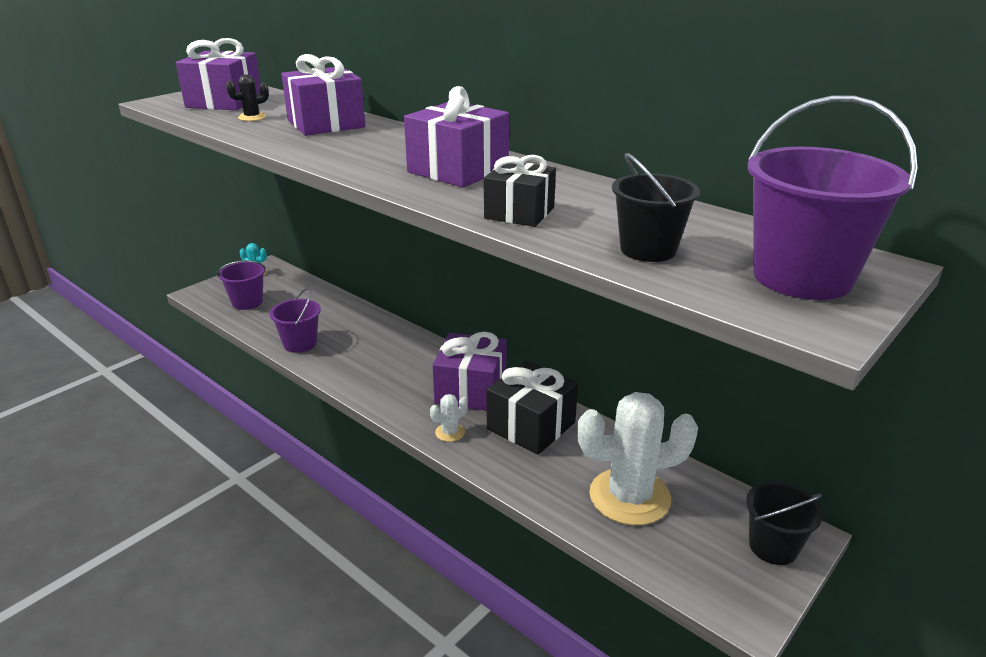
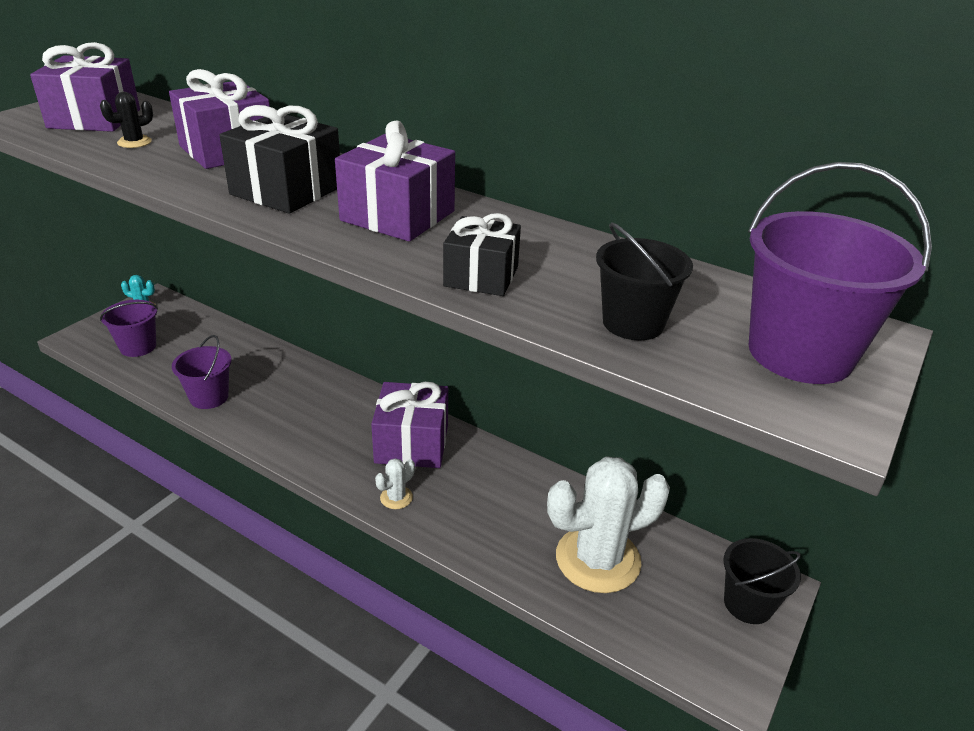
camera: 10 degrees left, 5 degrees up
black gift [487,360,578,455] -> black gift moved to [219,105,340,214]

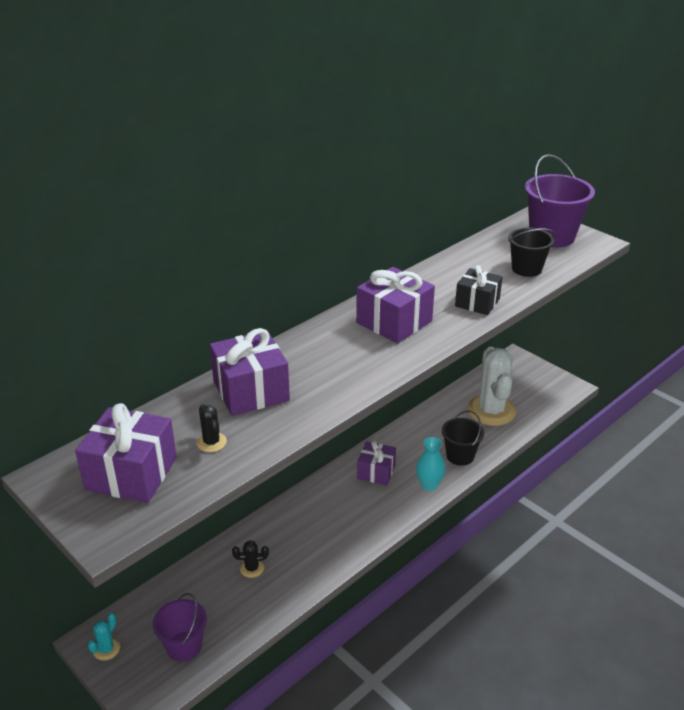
camera: 75 degrees left, 0 degrees up
purple bucket [172,335,232,409] -> none
black gift [219,105,340,214] -> none
purple gift [371,382,448,468] -> purple gift [357,440,396,485], size x0.66
white cactus [375,458,415,509] -> turquoise vase [416,437,446,491]
black bucket [723,538,801,624] -> black bucket moved to [442,411,484,466]
none -> black cactus [232,540,269,578]

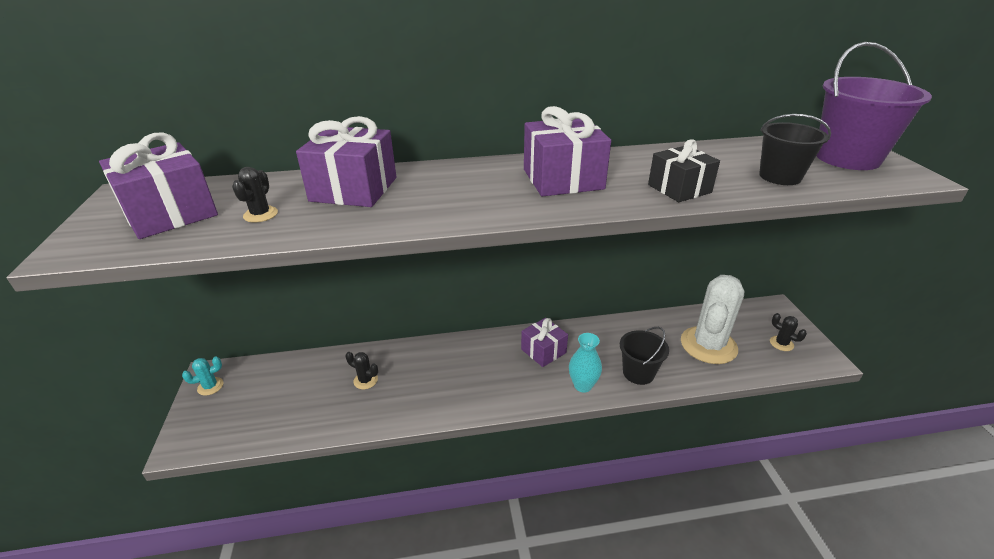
camera: 35 degrees right, 0 degrees up
purple bucket [153,593,207,662] -> none
none -> black cactus [770,313,807,351]

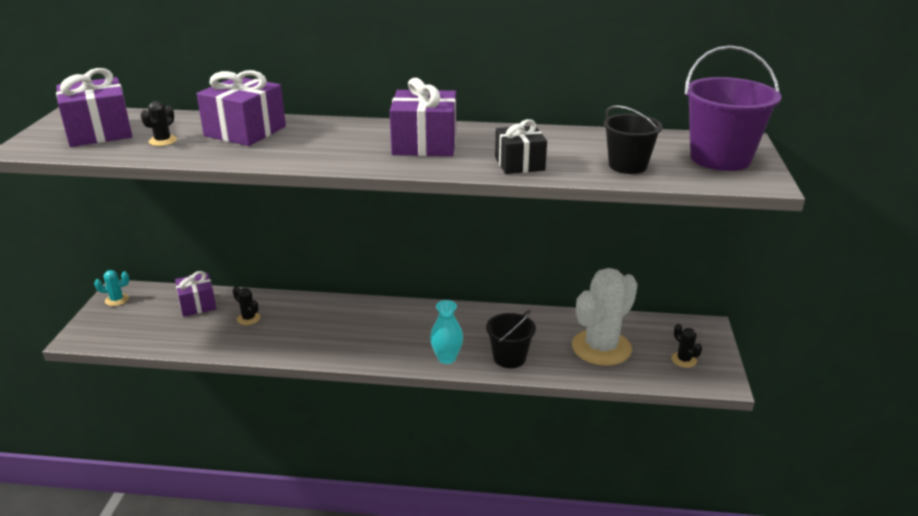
camera: 15 degrees right, 5 degrees down
purple gift [521,318,568,367] -> purple gift moved to [175,271,216,317]

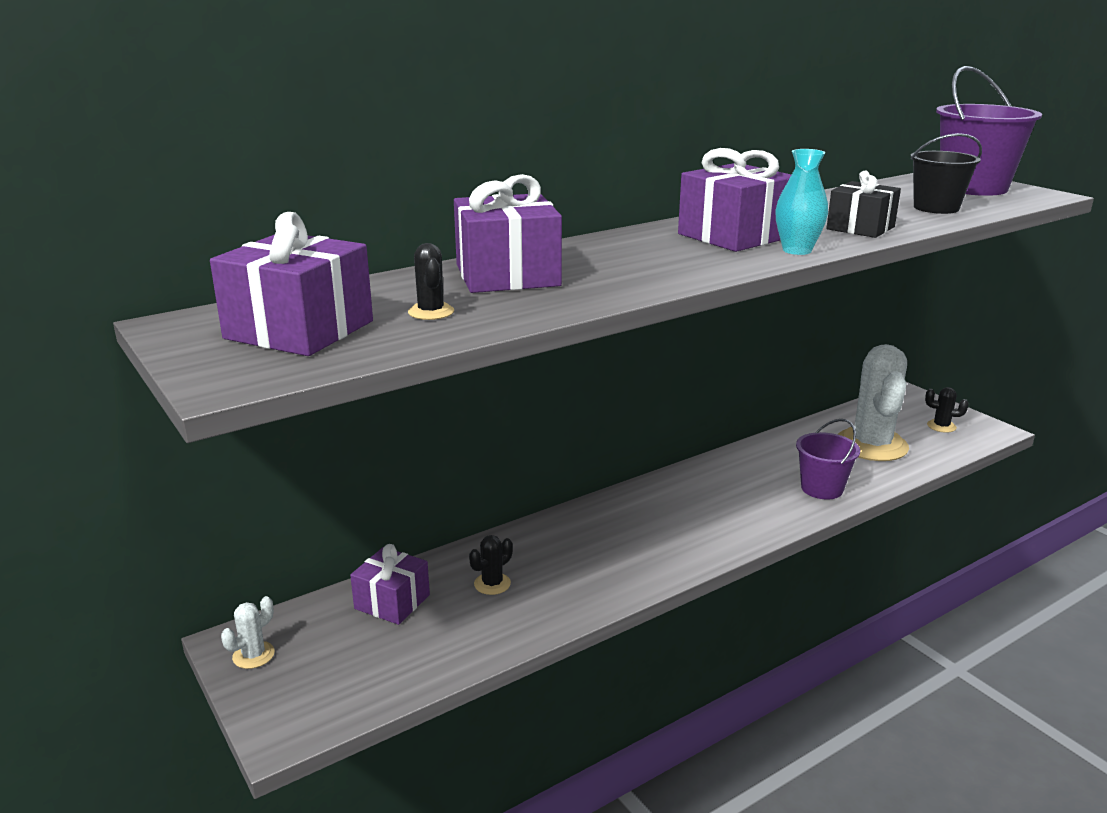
camera: 40 degrees left, 5 degrees down
turquoise cactus [94,270,129,306] -> white cactus [221,596,275,669]
black cactus [233,286,261,325] -> black cactus turned 45 degrees counterclockwise [469,535,513,595]
turquoise vase [430,300,463,364] -> turquoise vase moved to [775,149,828,255]
black bucket [486,310,536,368] -> purple bucket [796,419,860,500]

